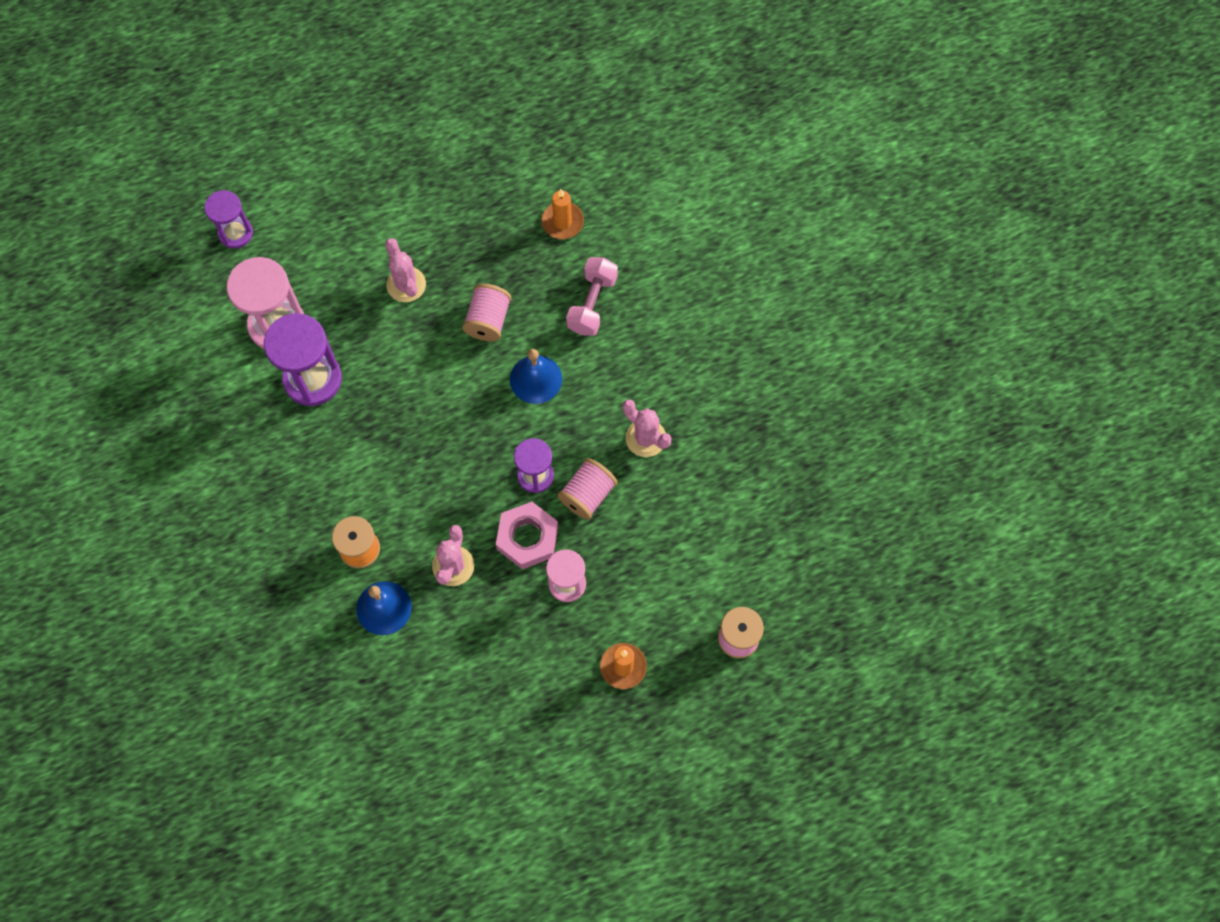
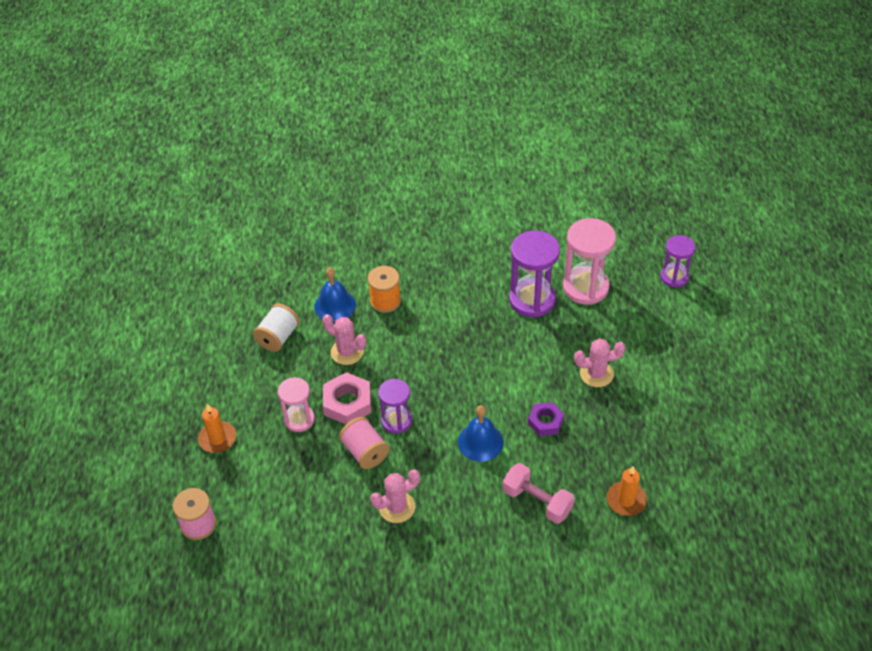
camera: 110 degrees right, 20 degrees down
pink spool [462,284,512,341] -> purple nut [528,402,564,436]
none -> white spool [253,304,300,352]

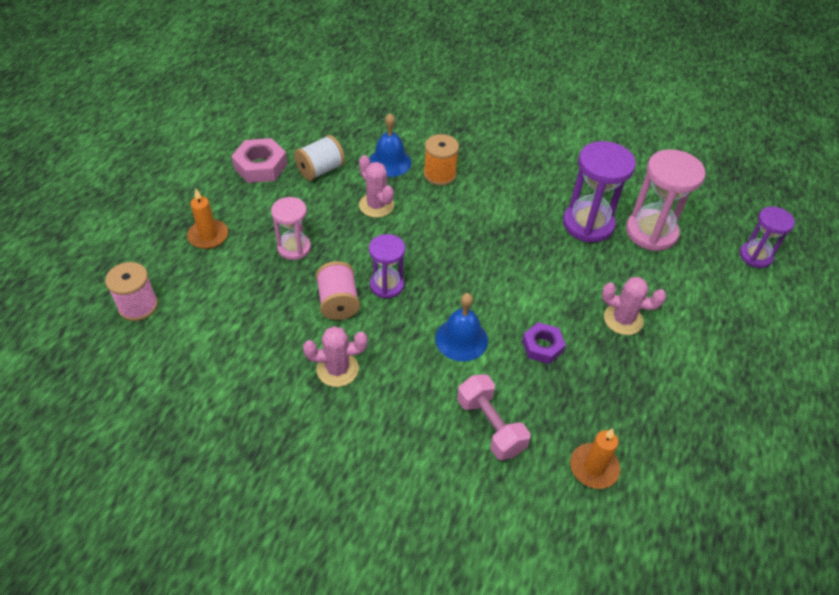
camera: 20 degrees right, 0 degrees up
pink nut [323,372,371,424] -> pink nut moved to [231,138,287,183]

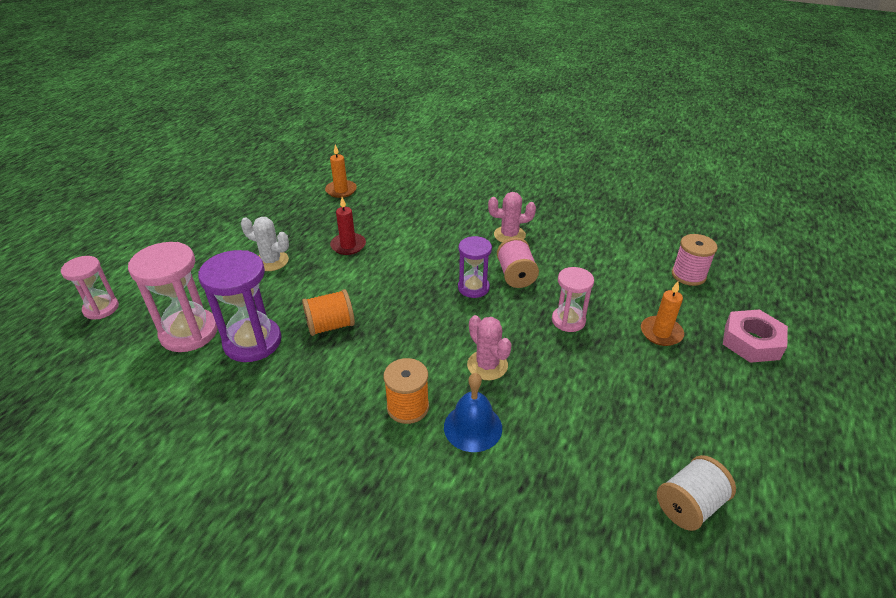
camera: 175 degrees left, 10 degrees down
pink nut [231,138,287,183] -> pink nut moved to [723,309,788,363]
white spool [294,135,345,181] -> white spool moved to [657,455,736,531]
blue bell [435,293,488,361] -> none
pink dumbbell [457,374,531,460] -> none
purple nut [522,322,566,364] -> red candle [330,197,366,255]
pink cactus [602,277,666,335] -> white cactus [241,217,289,271]
purple hourglass [740,207,795,268] -> pink hourglass [61,256,119,320]
none -> orange spool [302,289,355,336]

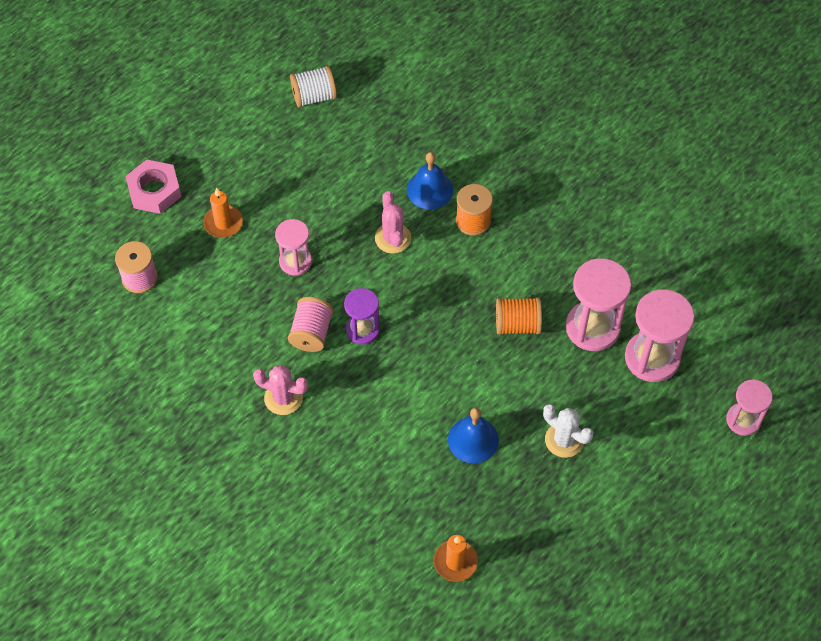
camera: 160 degrees left, 20 degrees up
purple hourglass [198,250,282,362] -> pink hourglass [566,258,631,351]
red candle [330,197,366,255] -> blue bell [448,408,499,463]

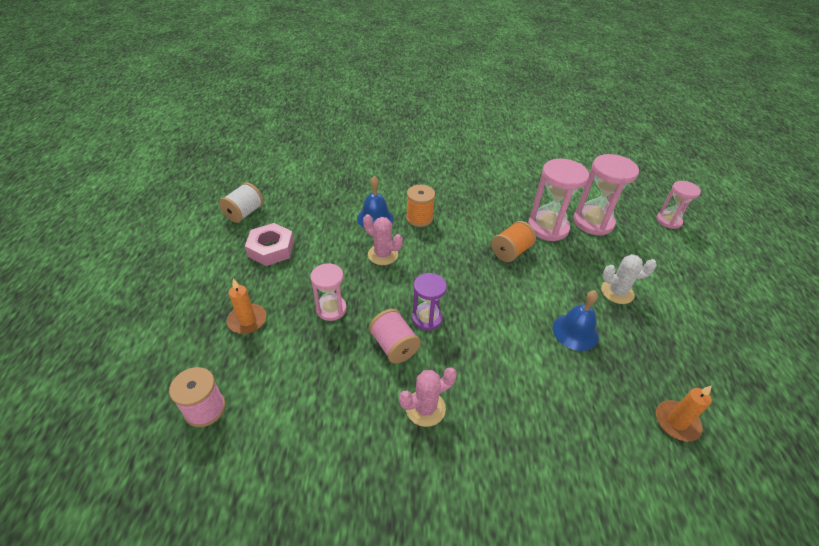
camera: 45 degrees left, 15 degrees down
pink nut [125,159,181,214] -> pink nut moved to [245,223,294,266]

